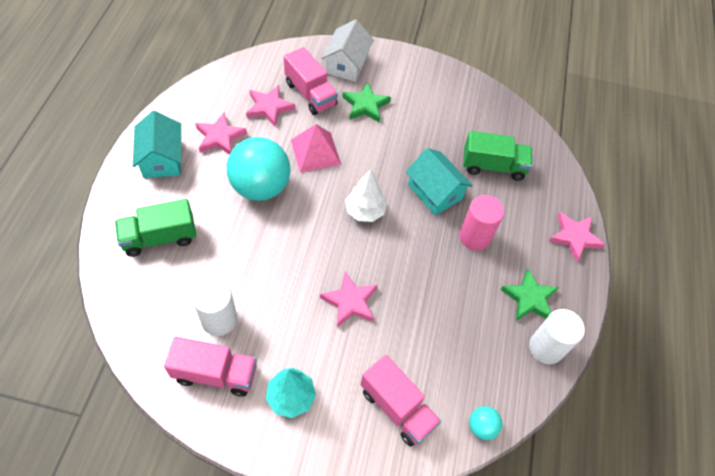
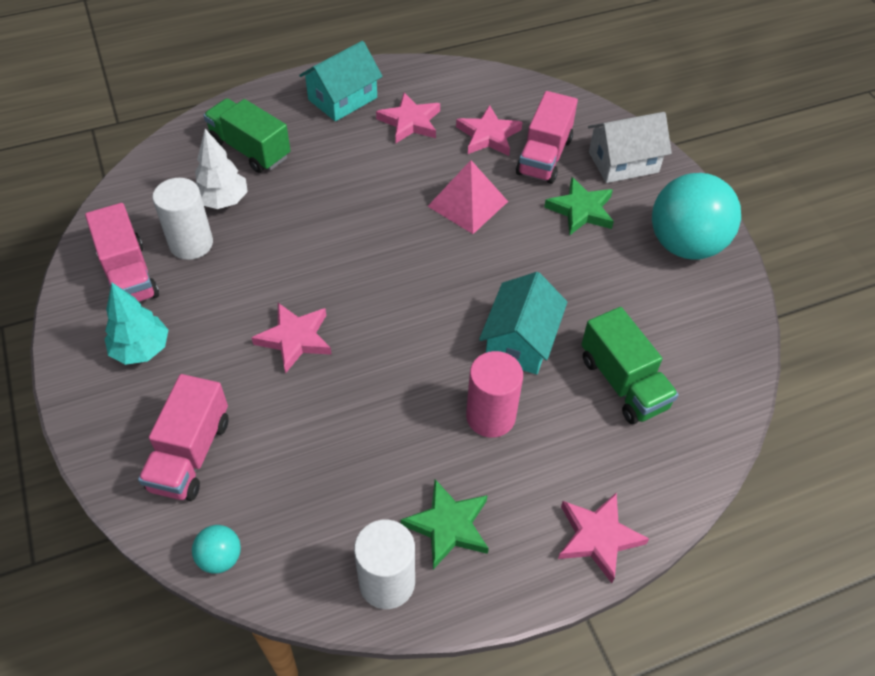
camera: 60 degrees right, 5 degrees down
turquoise ball [227,137,290,201] -> turquoise ball moved to [652,173,741,260]
white tree [345,169,387,222] -> white tree moved to [195,129,248,209]

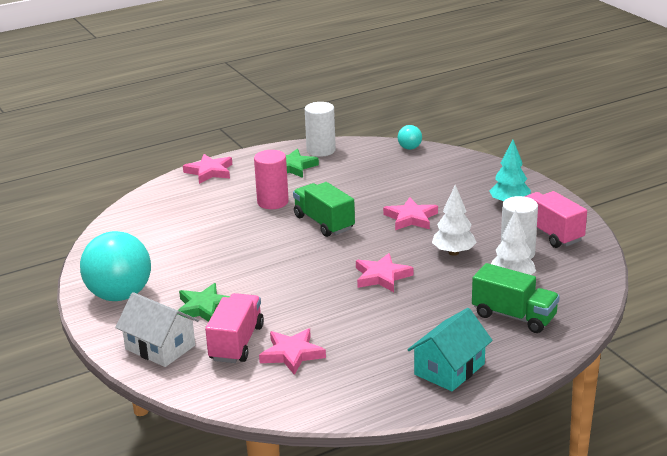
camera: 175 degrees right, 25 degrees down
pink truck [138,374,229,501] -> none
pink star [376,92,440,143] -> pink star moved to [356,253,413,292]
pink pyramid [428,160,508,234] -> none
turquoise house [479,272,567,374] -> none
green truck [581,307,679,424] -> green truck moved to [293,182,355,237]
white house [588,112,672,183] -> white house turned 60 degrees clockwise [115,292,199,367]
none -> white tree [432,185,477,256]

